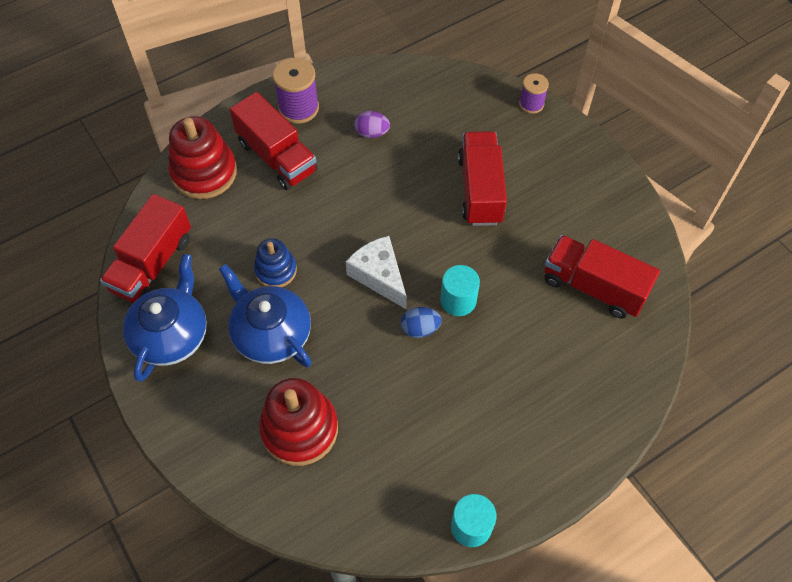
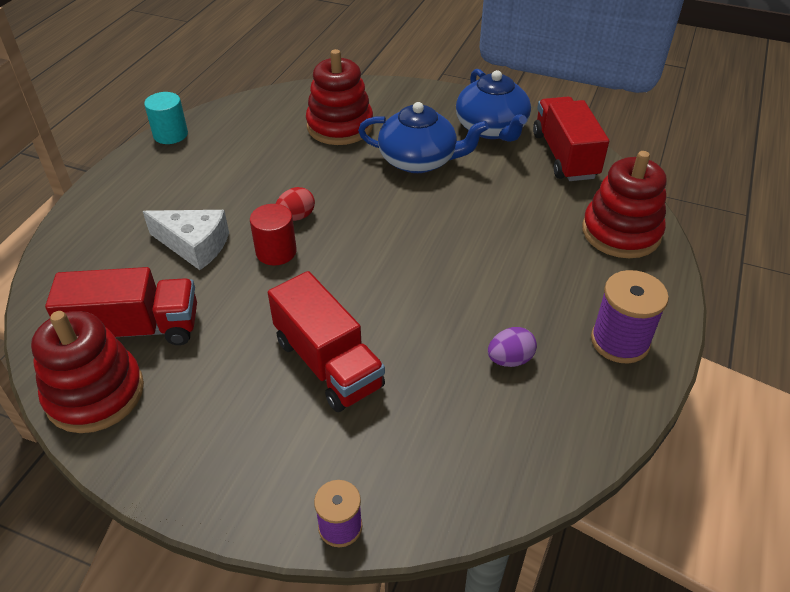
camera: 145 degrees right, 15 degrees down
red truck [230,92,317,190] -> none
blue stacking toy [254,238,297,287] -> none
white cheese [346,236,407,309] -> white cheese moved to [143,210,229,270]
blue egg [401,307,442,338] -> red egg [276,187,315,221]
turquoise cylinder [441,265,480,316] -> red cylinder [250,204,297,266]
none -> red stacking toy [31,311,144,433]

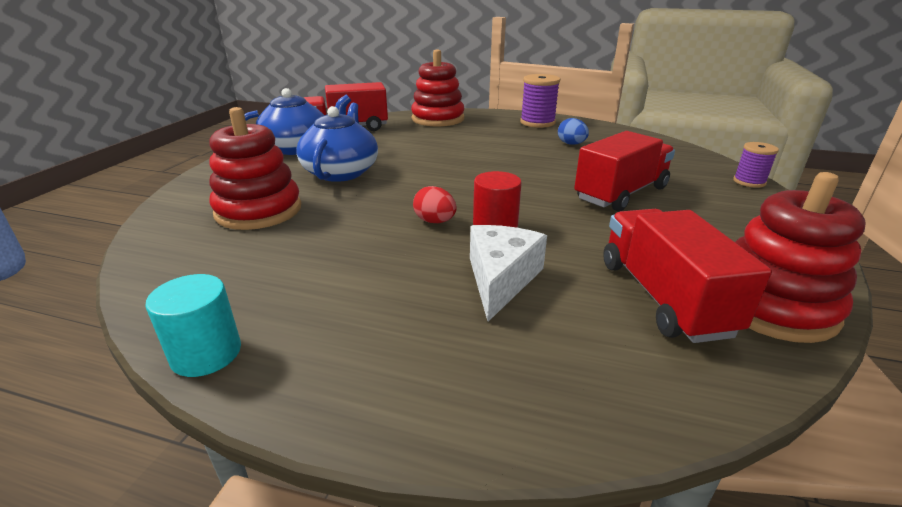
camera: 95 degrees left, 15 degrees down
purple egg [488,327,537,367] -> blue egg [558,118,589,145]

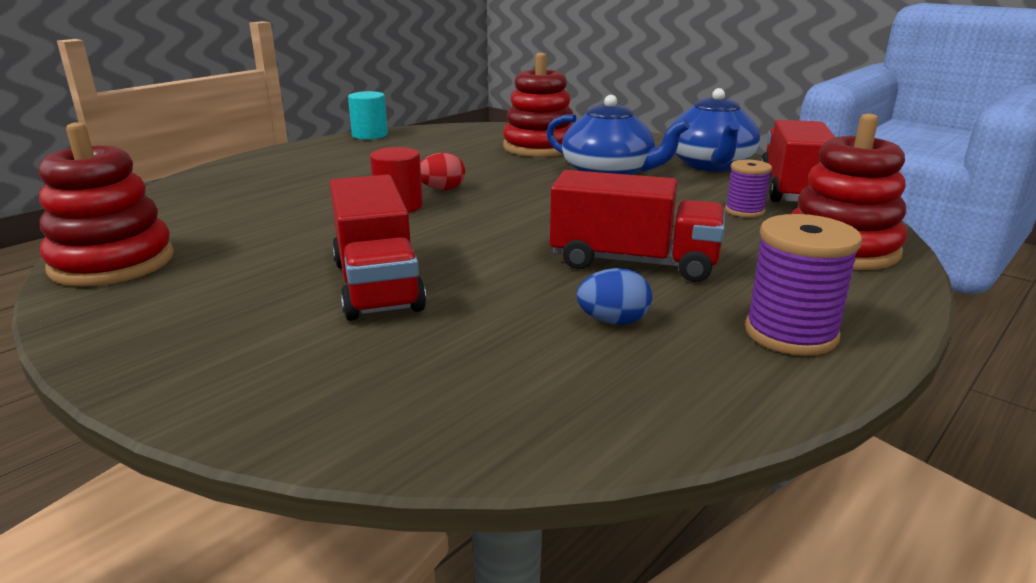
camera: 115 degrees right, 5 degrees down
white cheese [470,225,547,322] -> none
red truck [603,209,772,343] -> red truck moved to [550,170,725,282]
purple spool [733,142,779,188] -> purple spool moved to [725,159,772,217]

